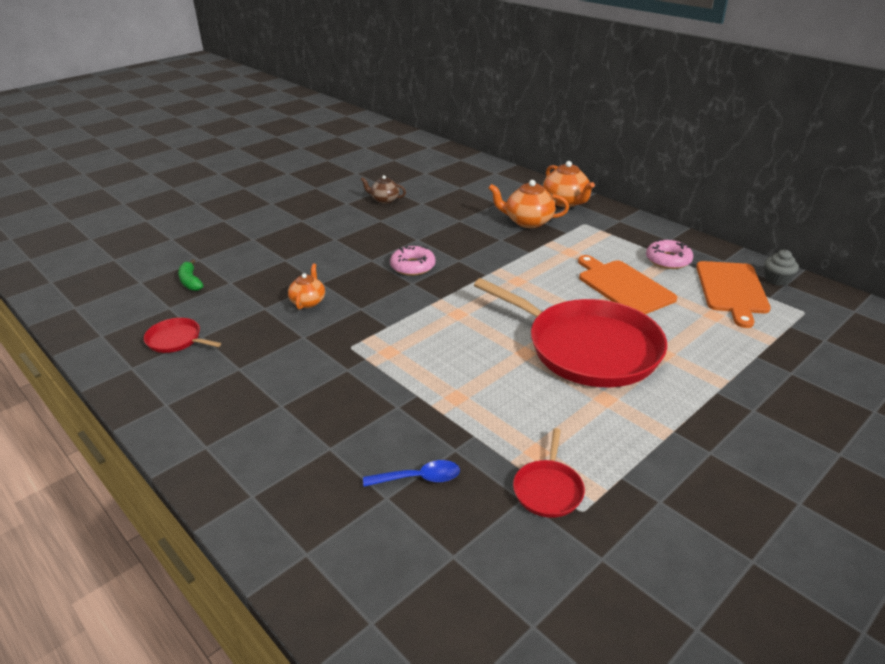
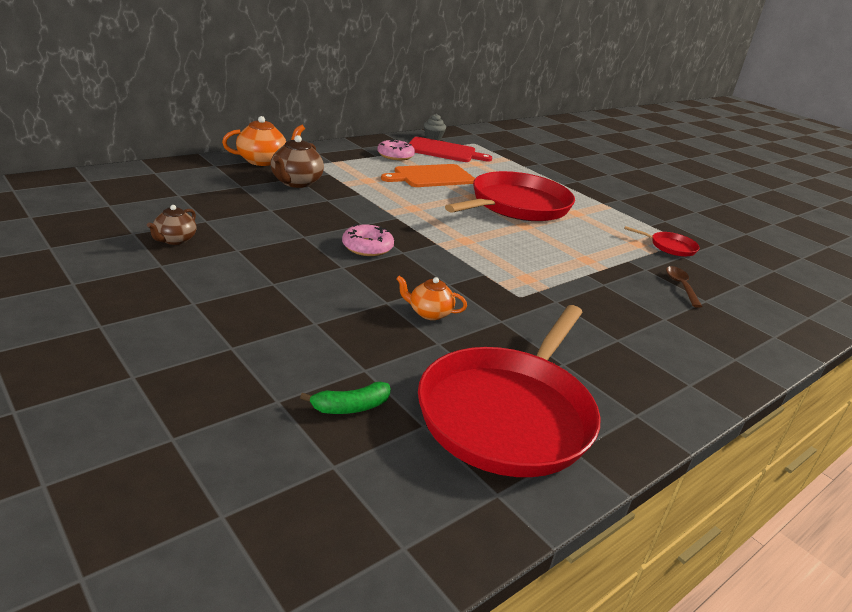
camera: 90 degrees left, 5 degrees down
red pan [144,318,221,353] -> red pan [418,305,601,477], size x2.37
blue spoon [363,460,460,487] -> brown spoon [666,266,702,308]
orange teapot [489,180,569,228] -> brown teapot [271,135,324,188]
orange cutting board [696,261,771,328] -> red cutting board [409,137,492,162]

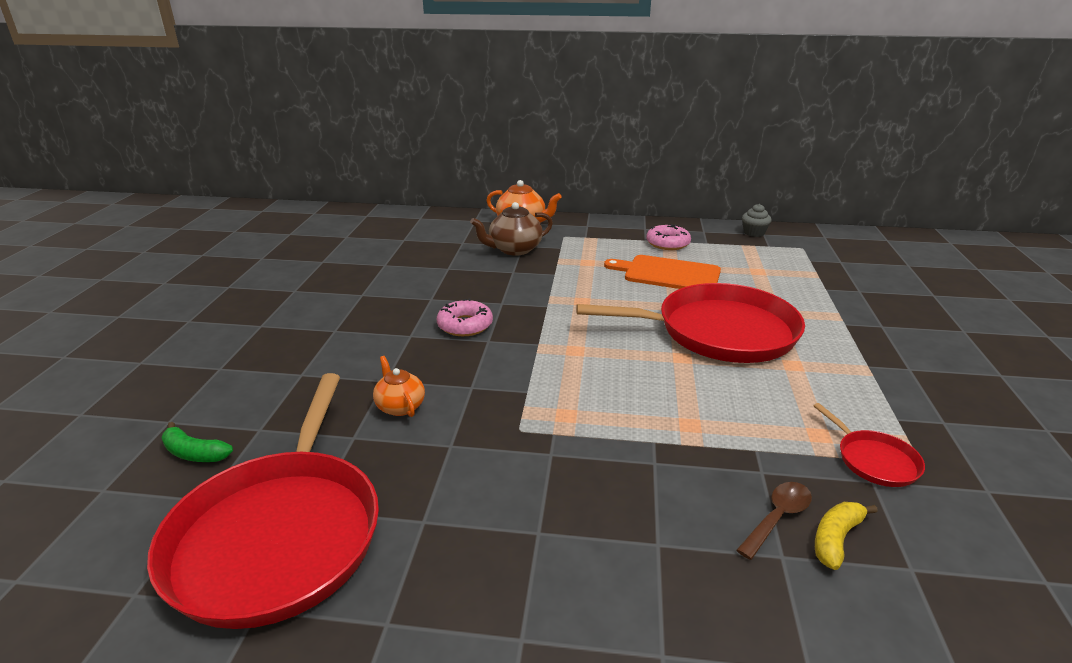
camera: 50 degrees right, 0 degrees up
brown teapot [147,205,196,245] -> none
red cutting board [409,137,492,162] -> none
red pan [418,305,601,477] -> red pan turned 75 degrees counterclockwise [147,373,379,629]
none -> yellow banana [815,502,878,570]

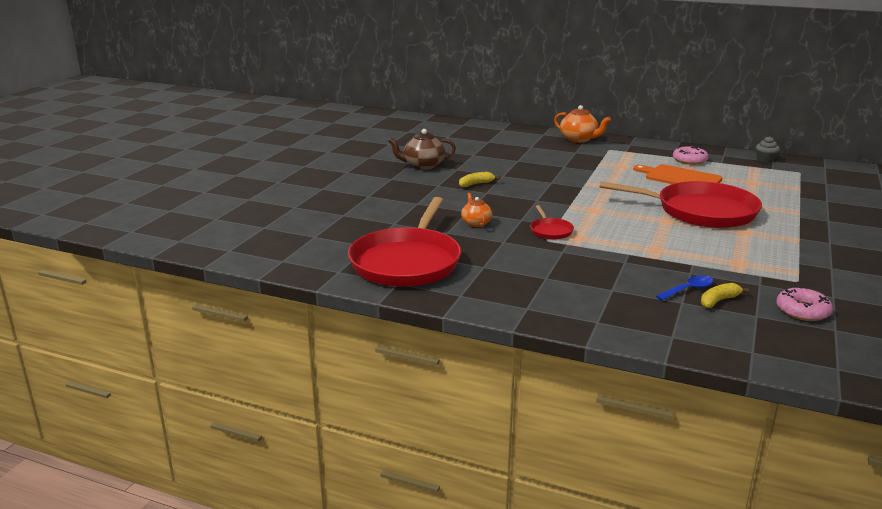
camera: 15 degrees right, 5 degrees down
green banana [161,422,233,462] -> none
pink donut [437,299,493,336] -> pink donut moved to [776,287,833,321]
brown teapot [470,202,553,256] -> brown teapot moved to [388,129,456,170]
brown spoon [736,482,812,560] -> blue spoon [656,275,713,300]
red pan [814,403,925,487] -> red pan moved to [530,205,574,240]
none -> yellow banana [459,172,500,187]

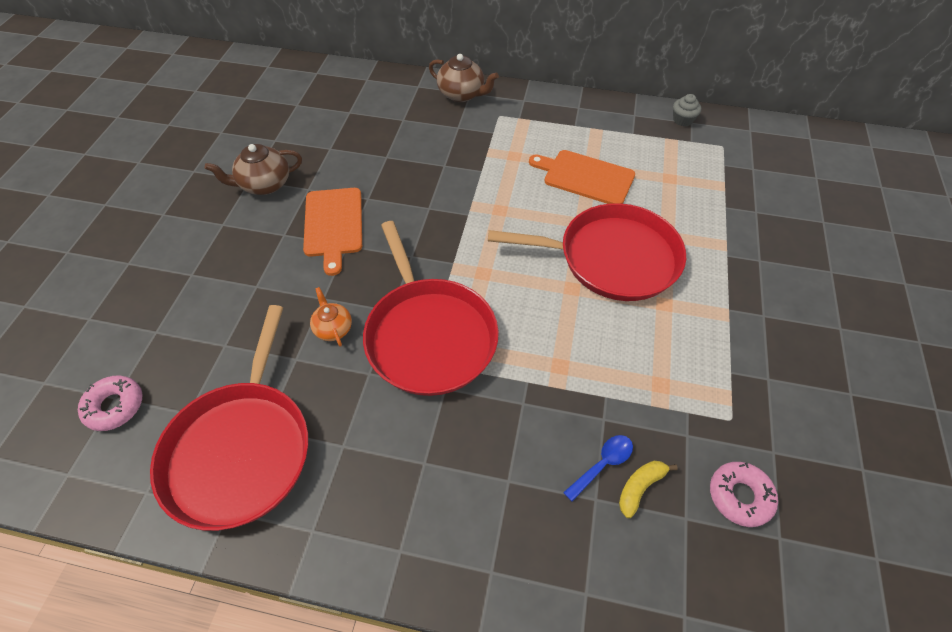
camera: 10 degrees left, 30 degrees up
yellow banana [459,172,500,187] -> orange cutting board [303,188,362,276]
red pan [530,205,574,240] -> red pan [363,221,499,396], size x2.37
orange teapot [554,105,611,143] -> brown teapot [429,54,499,102]
pink donut [673,146,708,165] -> pink donut moved to [78,376,142,431]

